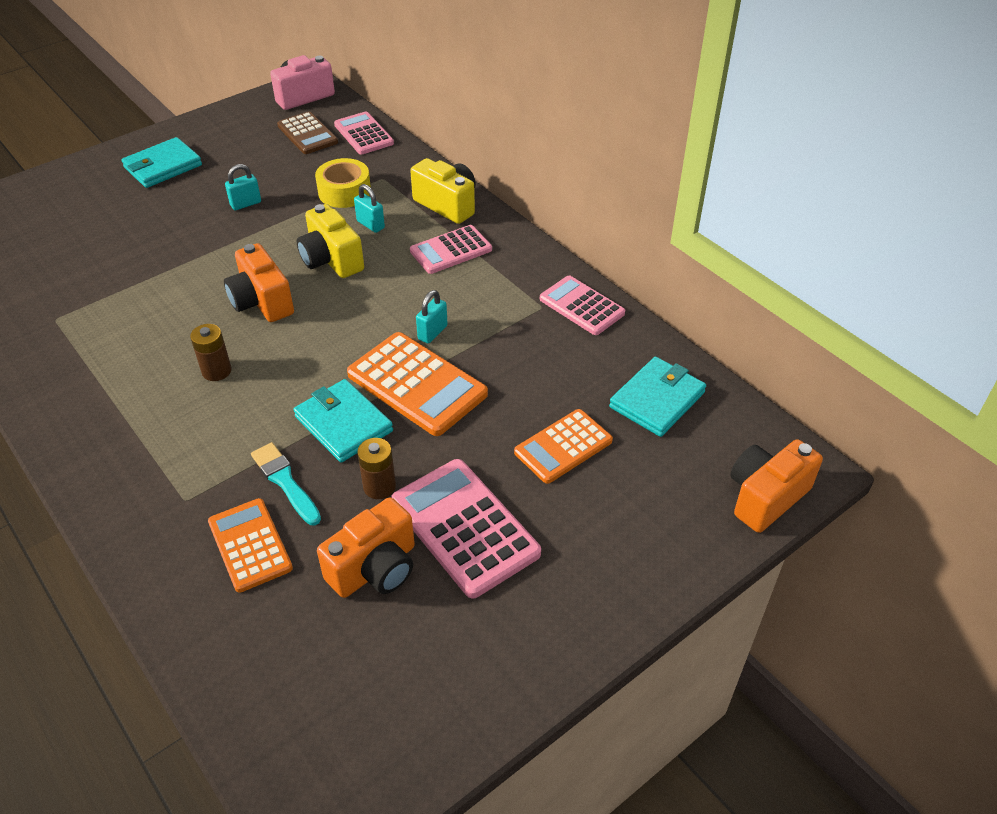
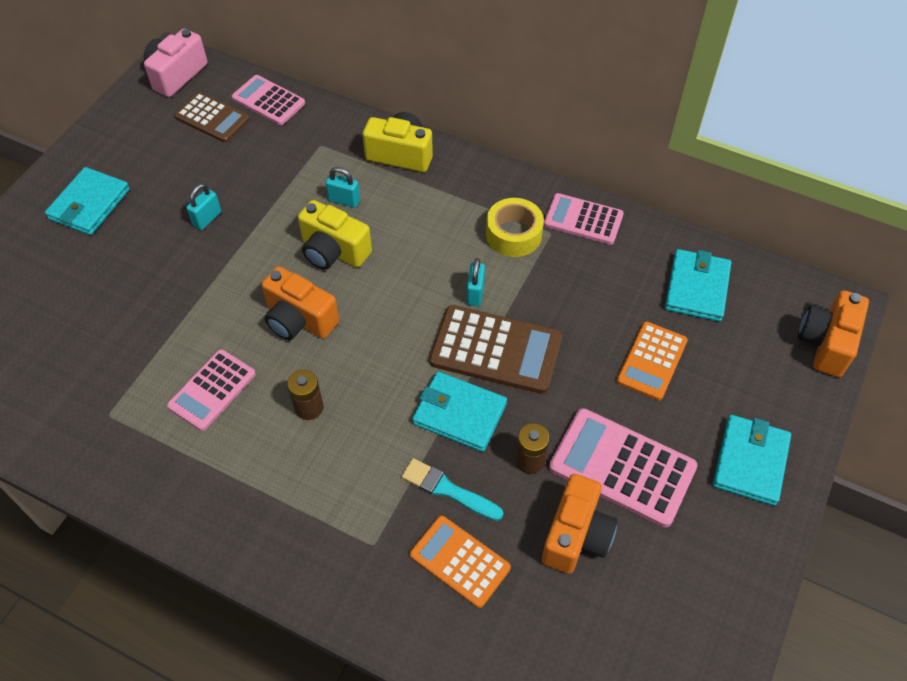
camera: 25 degrees left, 10 degrees up
yellow tape [315,158,371,208] -> yellow tape moved to [486,198,544,257]
orange calculator [347,332,488,436] -> brown calculator [429,305,562,394]
pink calculator [410,225,492,274] -> pink calculator moved to [167,349,256,431]
none -> turquoise wallet [713,415,791,506]

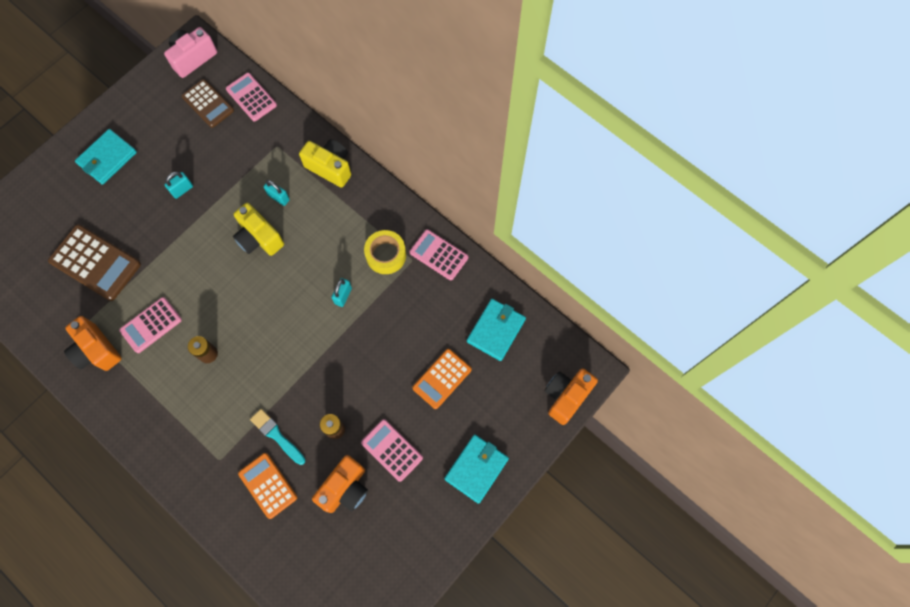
camera: 15 degrees right, 15 degrees up
orange camera [262,266,339,340] -> orange camera moved to [64,316,122,371]
turquoise wallet [412,371,507,452] -> none
brown calculator [429,305,562,394] -> brown calculator moved to [48,225,141,301]
pink calculator [549,408,698,528] -> pink calculator [361,419,423,482], size x0.65

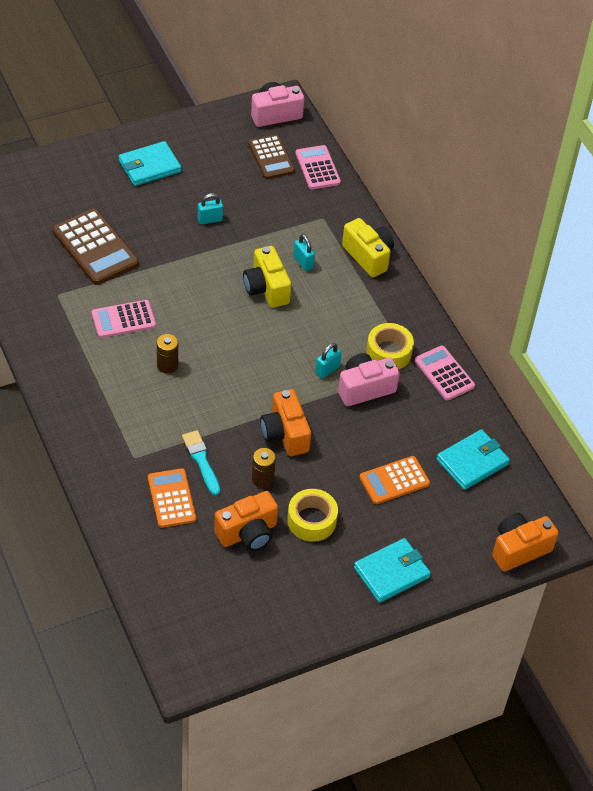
camera: 20 degrees right, 20 degrees down
orange camera [64,316,122,371] -> orange camera moved to [260,389,311,456]
pink calculator [361,419,423,482] -> yellow tape [287,489,338,542]
none -> pink camera [338,353,400,406]

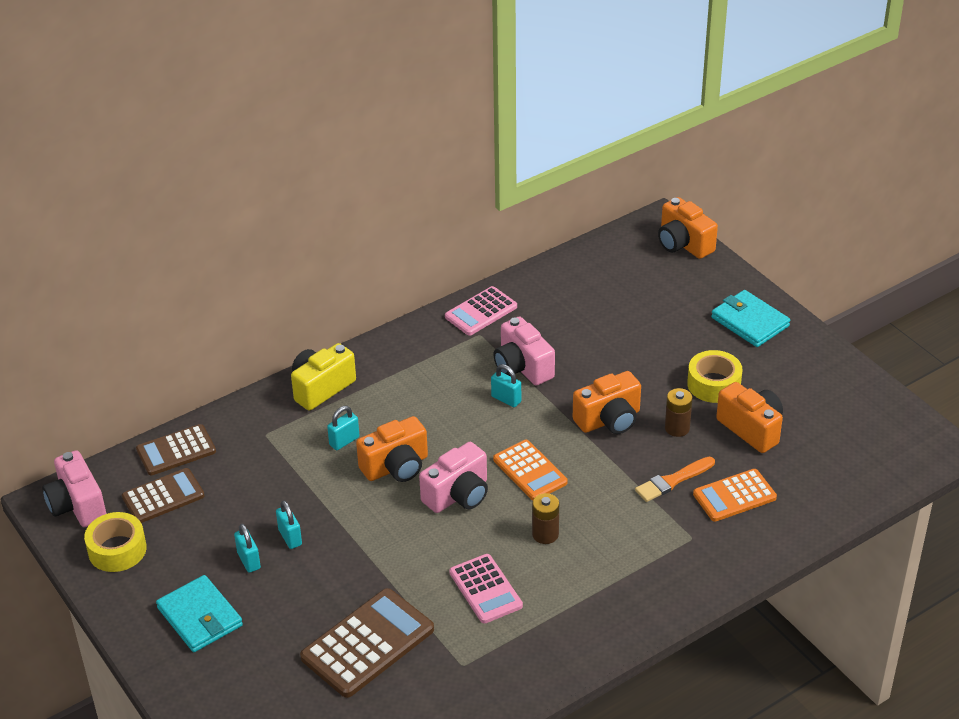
camera: 95 degrees left, 10 degrees down
turquoise brush [182,430,220,496] -> orange brush [635,457,715,502]
yellow camera [243,246,291,308] -> orange camera [356,416,428,482]
pink calculator [295,145,341,190] -> brown calculator [136,424,216,475]
orange calculator [359,456,430,504] -> orange calculator moved to [493,440,568,501]
yellow tape [366,323,414,369] -> yellow tape moved to [84,512,147,572]
turquoise wallet [436,429,510,490] -> none
none -> turquoise padlock [234,524,261,573]
none -> pink camera [419,442,488,513]

